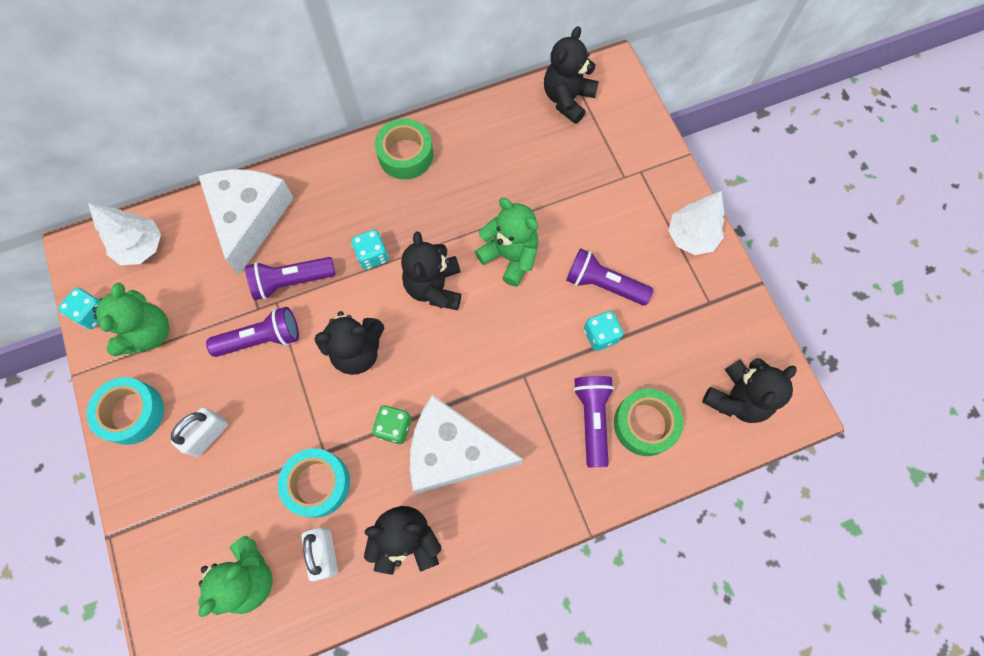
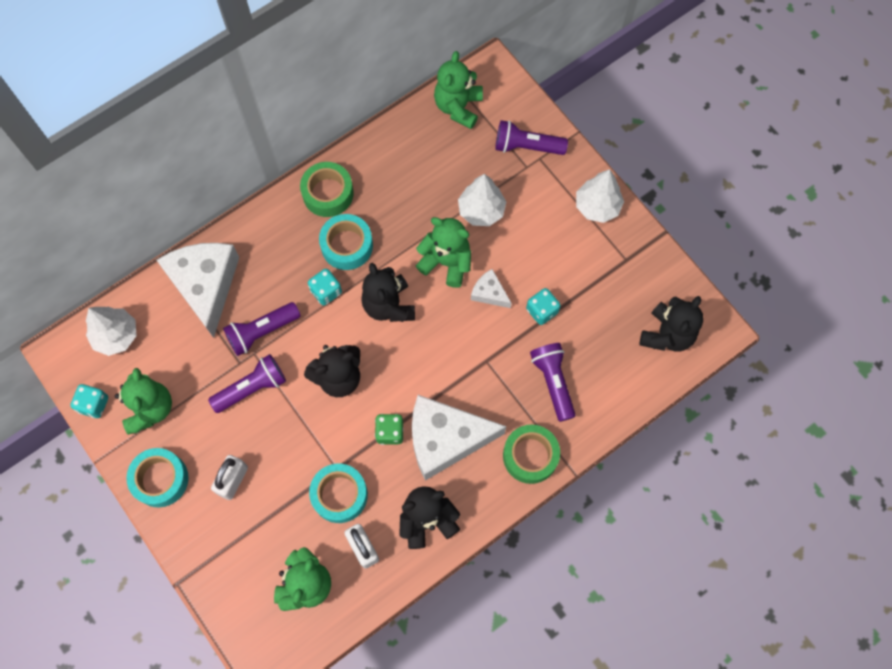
camera: 15 degrees left, 0 degrees up
black teddy bear [544,26,599,124] -> green teddy bear [434,51,483,129]
purple flashlight [566,248,653,305] -> purple flashlight moved to [495,120,568,155]
green tape [614,388,683,456] -> green tape moved to [503,425,560,484]
none -> turquoise tape [319,214,373,270]
none -> white tree [458,174,506,226]
none -> white cheese [471,269,512,308]

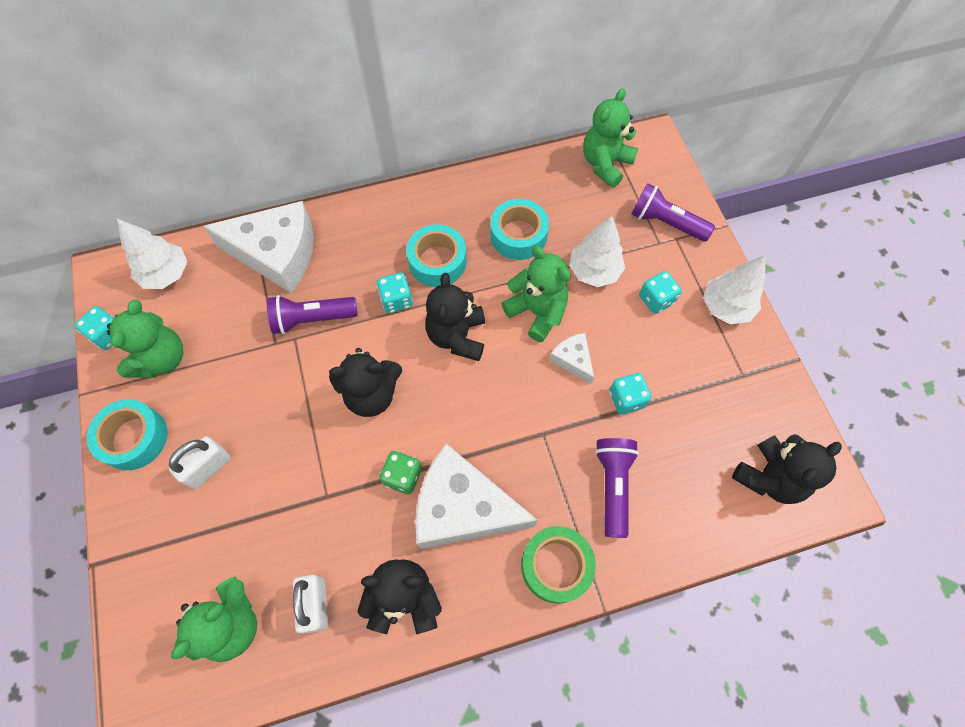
camera: 20 degrees right, 5 degrees down
white cheese [157,243,239,338] -> white cheese turned 90 degrees clockwise [203,201,314,293]
purple flashlight [208,354,286,413] -> none
green tape [300,162,354,217] -> none
turquoise tape [309,463,368,523] -> turquoise tape moved to [490,199,549,260]
none -> turquoise dice [639,271,682,314]

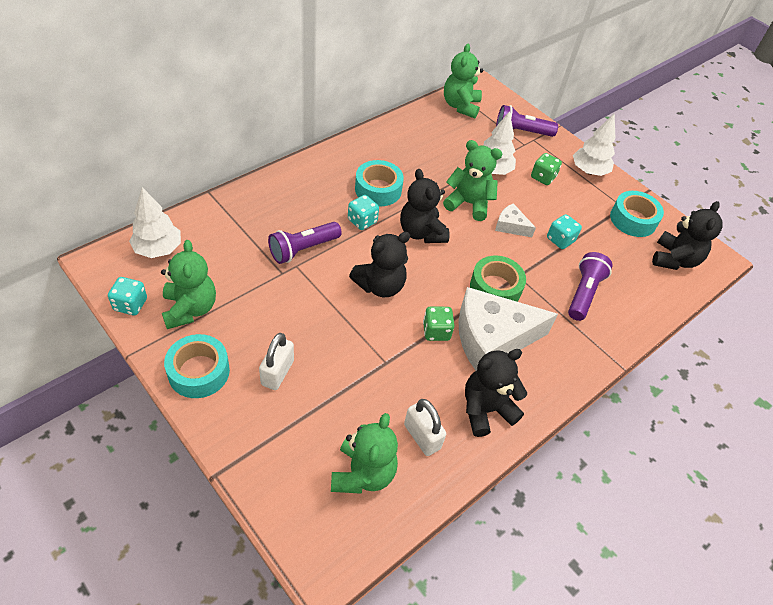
camera: 30 degrees left, 15 degrees down
white cheese [203,201,314,293] -> none
turquoise tape [490,199,549,260] -> turquoise tape moved to [610,191,664,237]
green tape [521,526,596,604] -> green tape moved to [470,256,526,302]
purple flashlight [595,438,639,538] -> purple flashlight turned 45 degrees clockwise [568,252,613,321]
turquoise dice [639,271,682,314] -> green dice [531,153,562,185]

